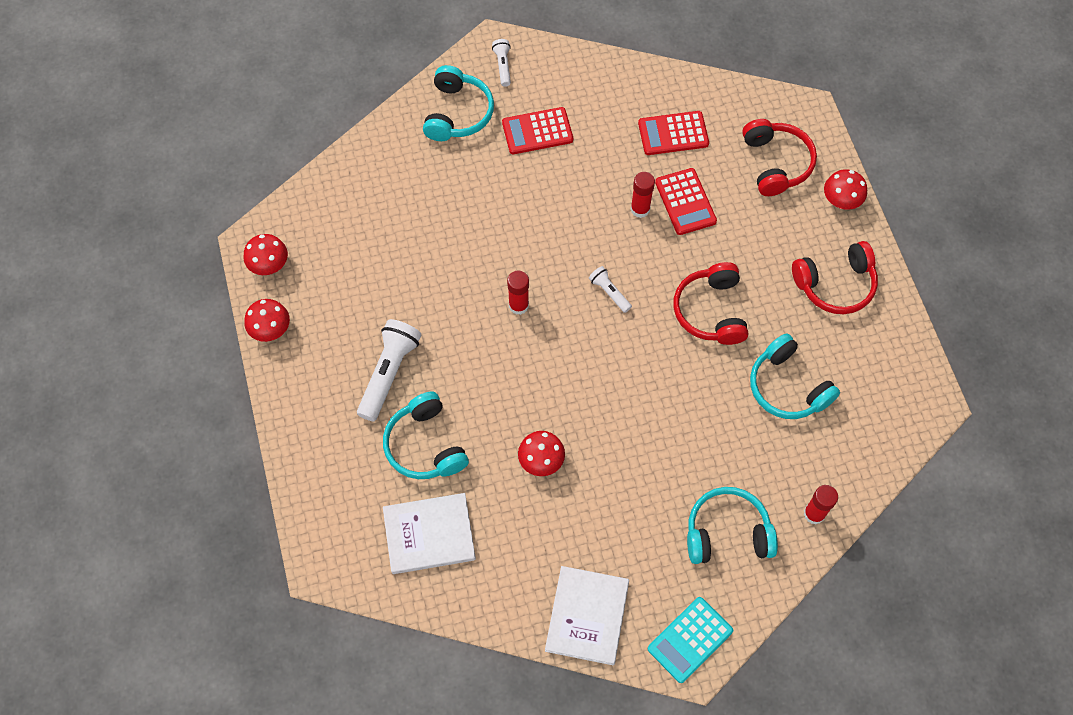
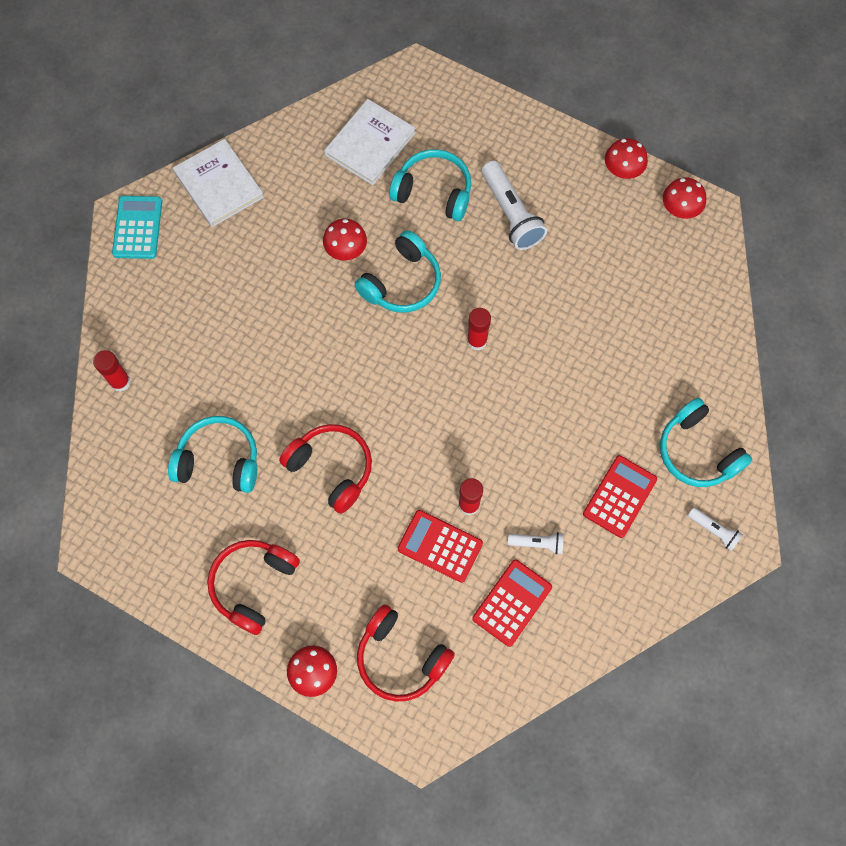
camera: 135 degrees right, 5 degrees up
white flashlight [589,266,632,313] -> white flashlight moved to [508,532,564,554]
turquoise headphones [687,487,778,564] -> turquoise headphones moved to [355,230,441,313]

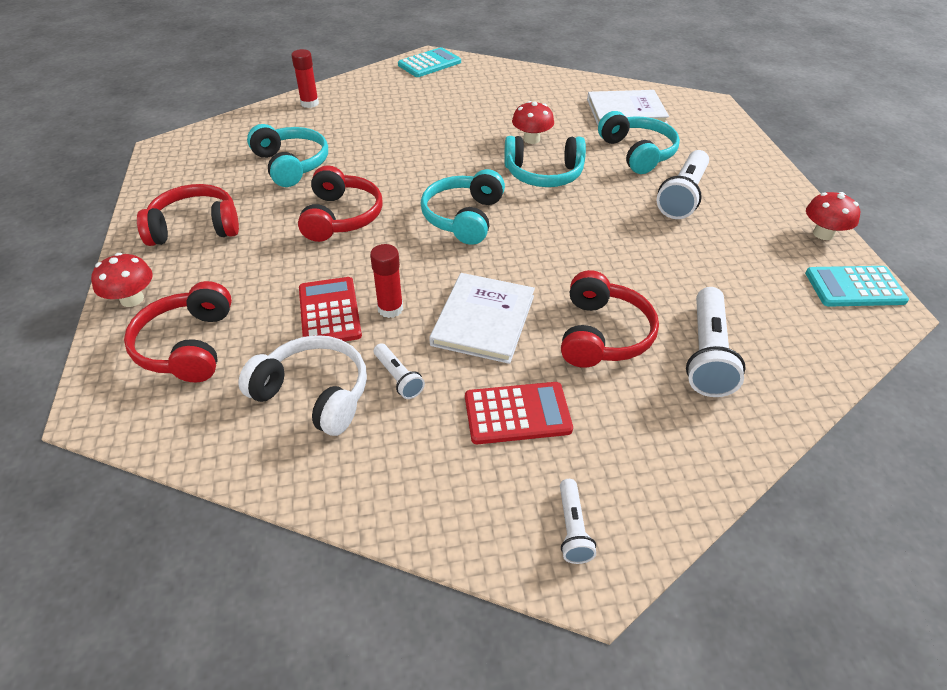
camera: 50 degrees right, 25 degrees down
white book [173,139,264,227] -> white book moved to [429,273,535,364]
red glue stick [467,308,491,350] -> none
red calculator [472,560,552,647] -> white headphones [238,335,367,436]
turquoise headphones [660,398,752,487] -> turquoise headphones moved to [421,169,505,245]
red mushroom [663,177,706,219] -> turquoise calculator [805,266,909,307]
none -> red headphones [561,270,659,368]
none -> white flashlight [686,287,746,397]

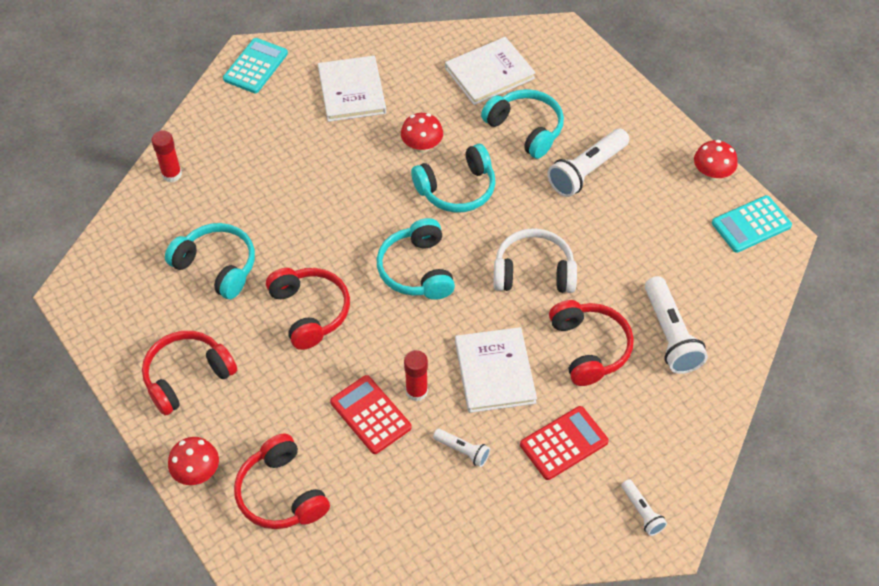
camera: 25 degrees left, 10 degrees up
white headphones [238,335,367,436] -> white headphones moved to [494,228,577,293]
white flashlight [657,150,709,219] -> white flashlight turned 45 degrees clockwise [547,128,629,197]
none -> white book [318,56,386,122]

